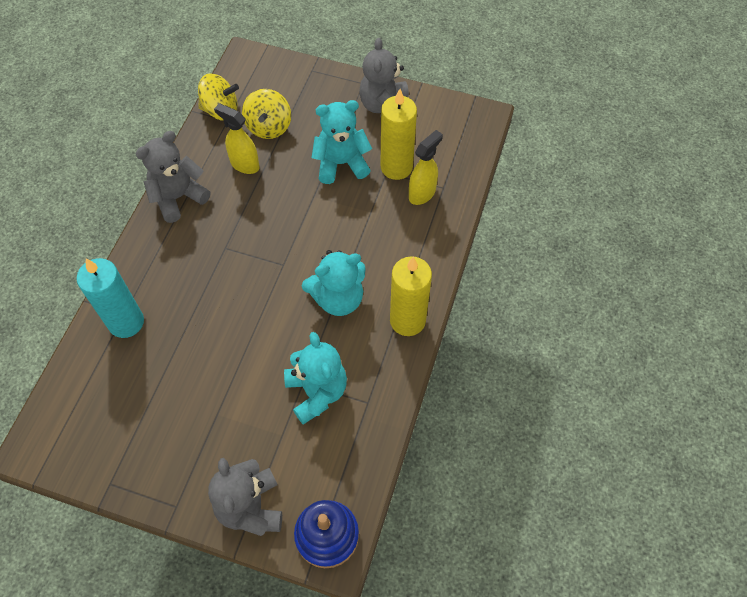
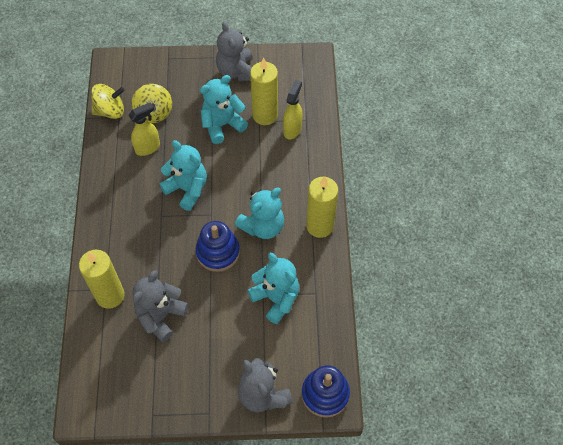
camera: 20 degrees left, 0 degrees up
turquoise candle [77,258,144,338] -> yellow candle [79,250,125,309]
grey teddy bear [136,131,210,223] -> grey teddy bear moved to [132,270,189,342]
yellow spray bottle [214,103,260,174] -> yellow spray bottle turned 135 degrees clockwise [128,102,160,156]
none -> turquoise teddy bear [159,140,207,211]
none -> blue stacking toy [195,221,240,272]

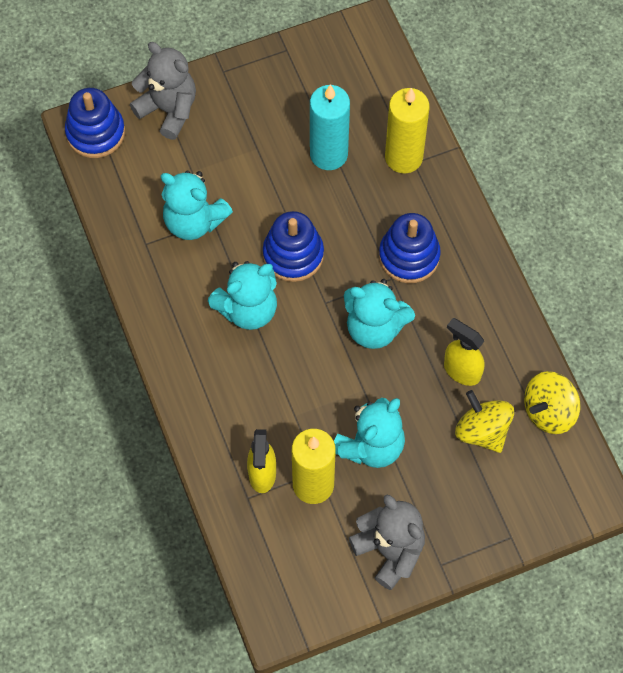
camera: 160 degrees right, 5 degrees up
yellow spray bottle [128,102,160,156] -> yellow spray bottle turned 90 degrees clockwise [444,318,485,386]
grey teddy bear [132,270,189,342] -> turquoise candle [310,85,350,170]
turquoise teddy bear [235,188,284,239] -> turquoise teddy bear turned 150 degrees counterclockwise [207,261,277,330]
yellow candle [306,176,338,238] -> none
none -> blue stacking toy [379,213,441,283]

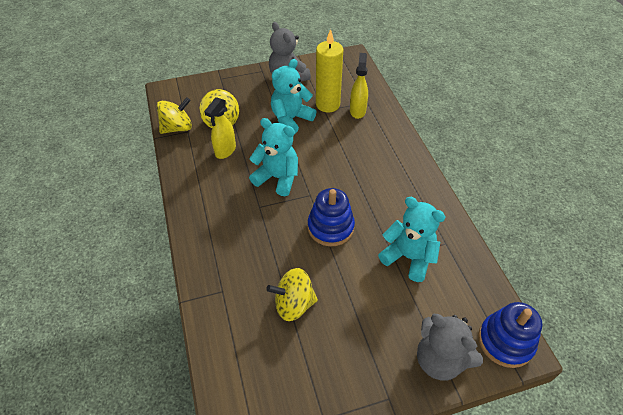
camera: 175 degrees left, 15 degrees down
turquoise teddy bear [207,261,277,330] -> none
turquoise candle [310,85,350,170] -> yellow spinning top [266,268,318,321]
blue stacking toy [379,213,441,283] -> none
yellow candle [385,88,430,173] -> none
yellow spray bottle [444,318,485,386] -> yellow spray bottle turned 75 degrees clockwise [204,97,236,159]

